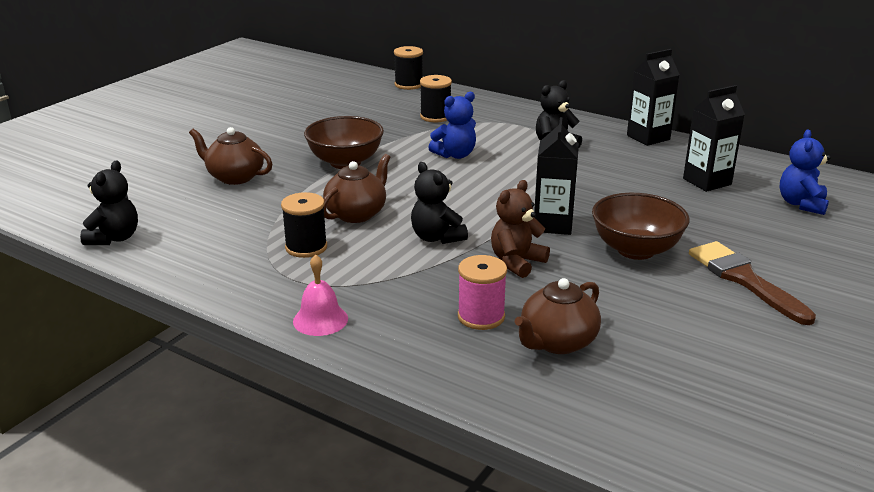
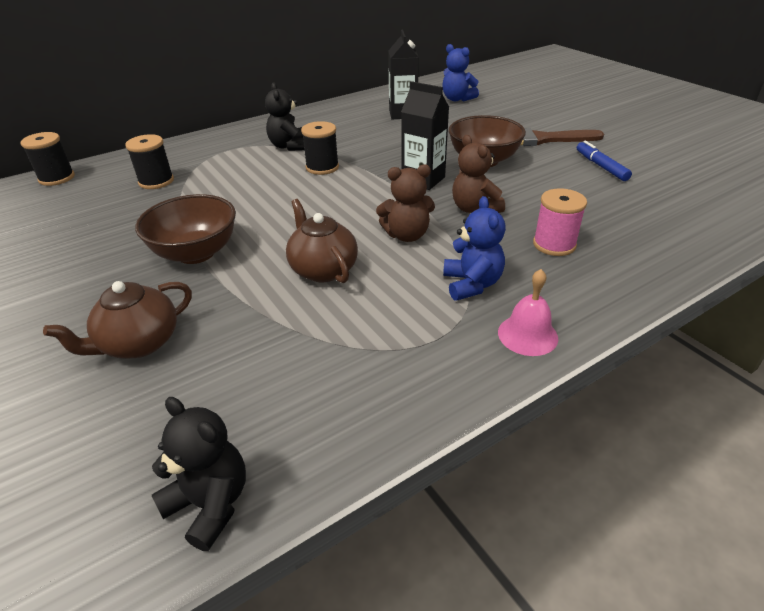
camera: 65 degrees left, 10 degrees up
black spool [281,192,327,258] -> black spool moved to [301,121,339,175]
black teddy bear [411,162,468,244] -> brown teddy bear [376,164,435,242]
blue teddy bear [428,92,476,159] -> blue teddy bear moved to [443,196,506,301]
brown teapot [515,278,601,354] -> none
black carton [627,49,680,146] -> none
none -> blue marker [577,141,632,181]

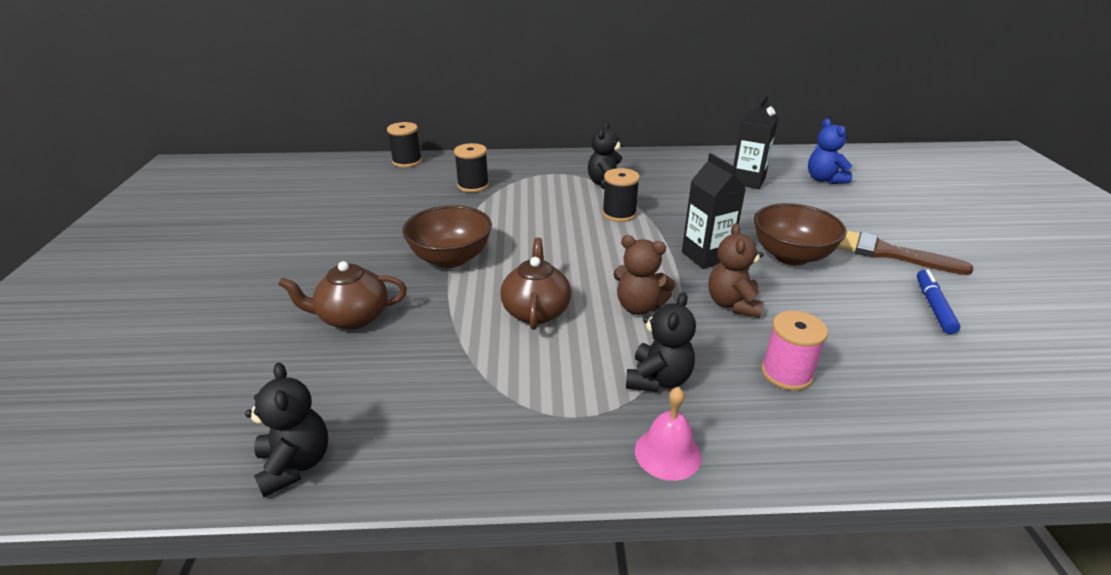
camera: 30 degrees right, 5 degrees down
blue teddy bear [443,196,506,301] -> black teddy bear [626,292,696,392]

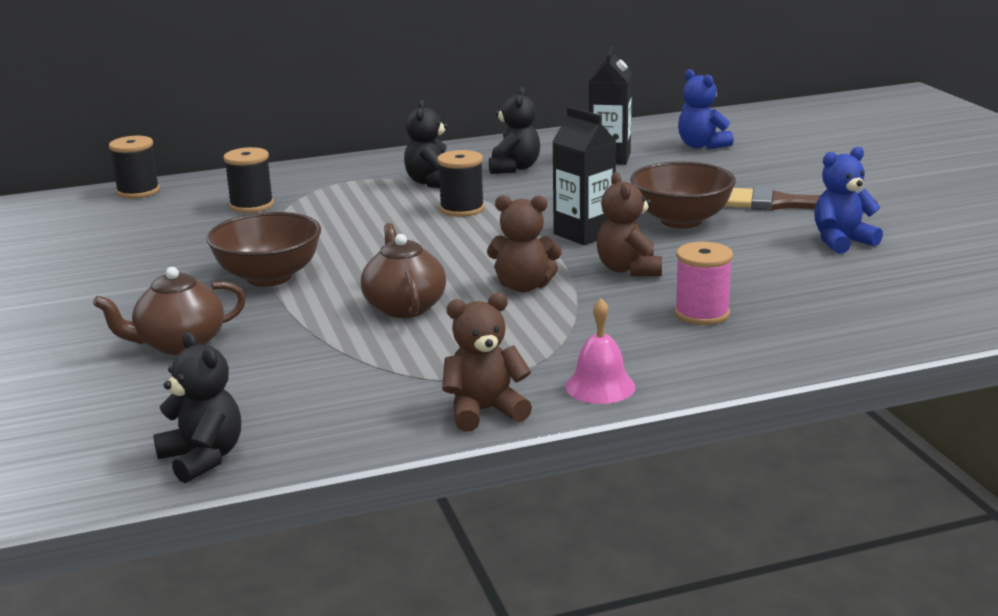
camera: 15 degrees left, 10 degrees down
black teddy bear [626,292,696,392] -> black teddy bear moved to [489,87,540,174]
blue marker [917,269,960,334] -> blue teddy bear [814,147,883,254]
none -> brown teddy bear [442,293,532,432]

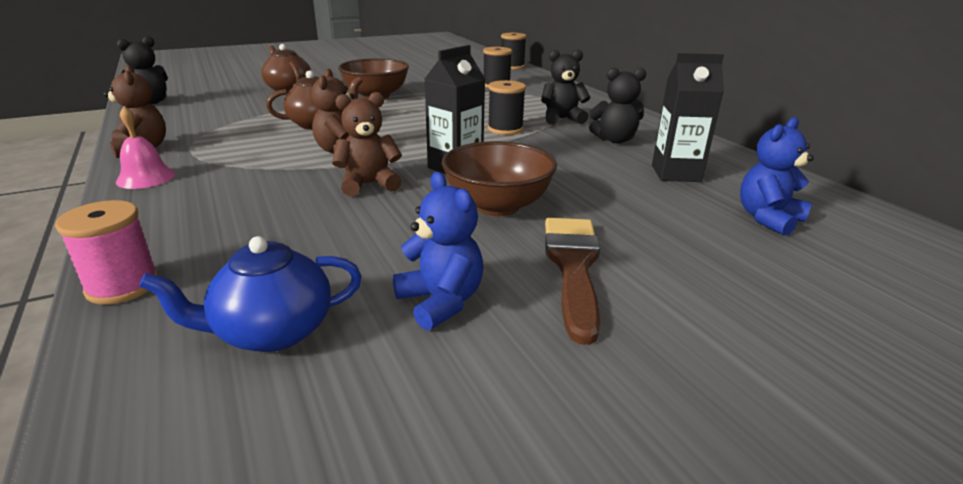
camera: 80 degrees right, 5 degrees up
pink spool [674,242,733,325] -> pink spool moved to [55,200,159,305]
none -> blue teapot [139,236,362,352]

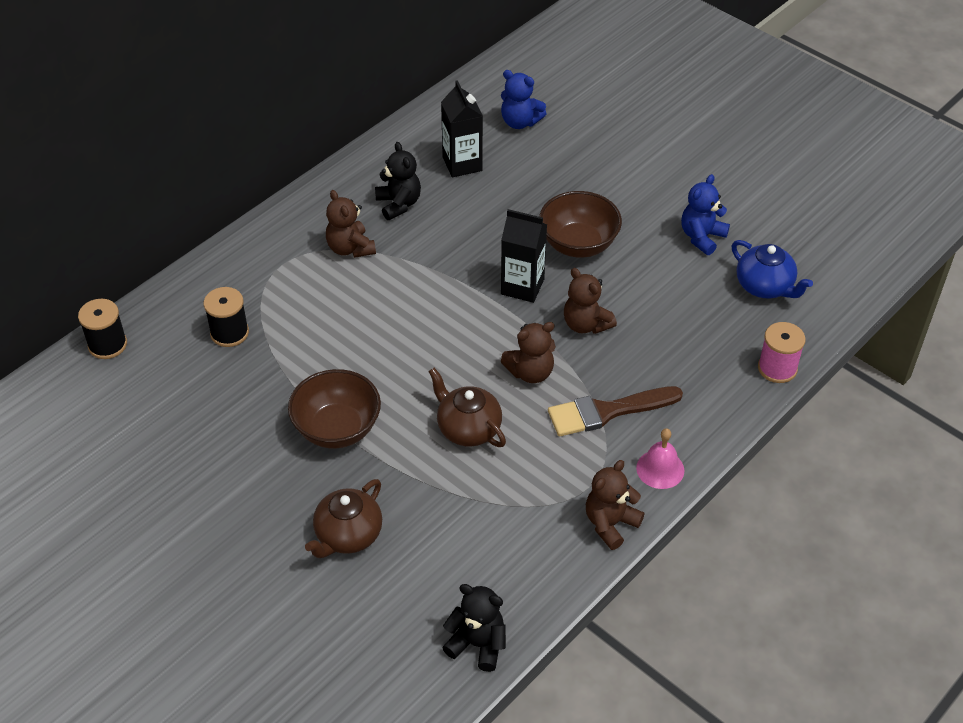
camera: 110 degrees left, 20 degrees up
black spool [488,80,526,135] -> none
black teddy bear [541,50,591,125] -> brown teddy bear [326,190,376,258]
brown brush [545,218,600,345] -> brown brush moved to [548,386,683,436]

